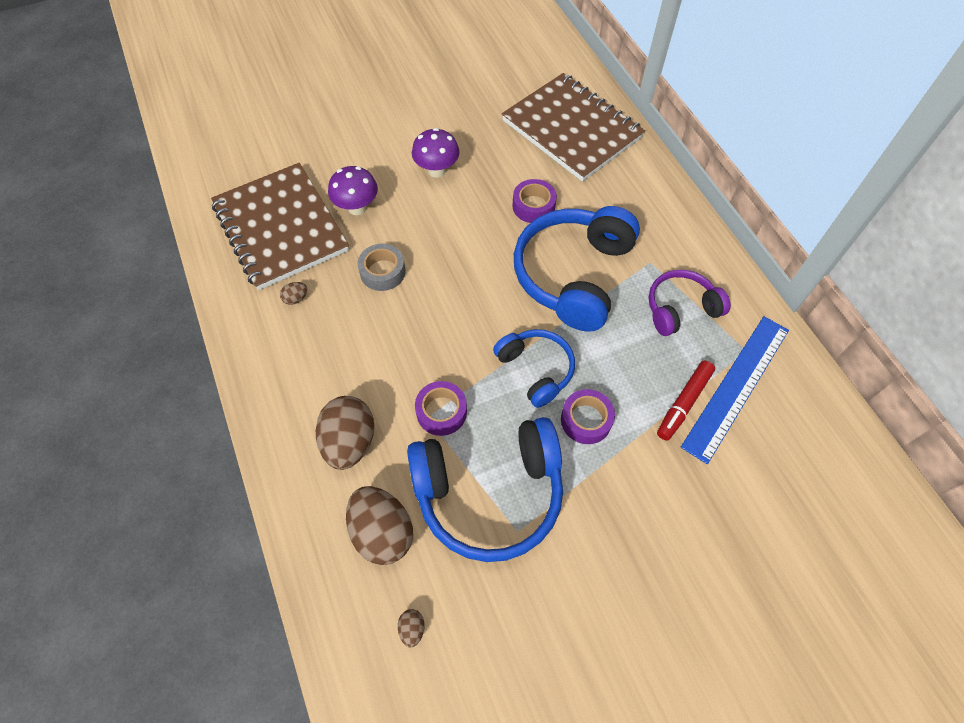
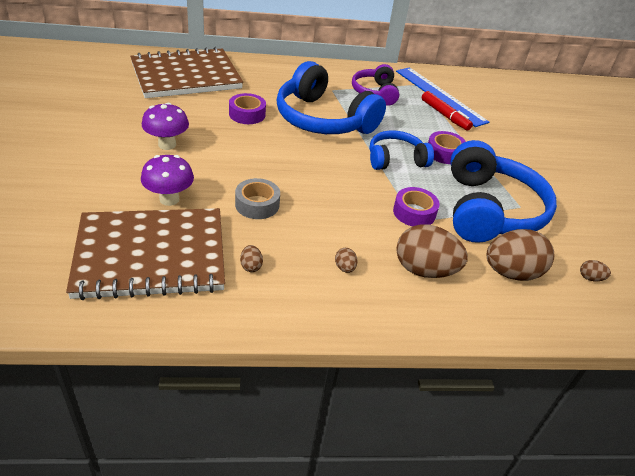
camera: 75 degrees left, 20 degrees down
none -> brown egg [335,248,358,273]

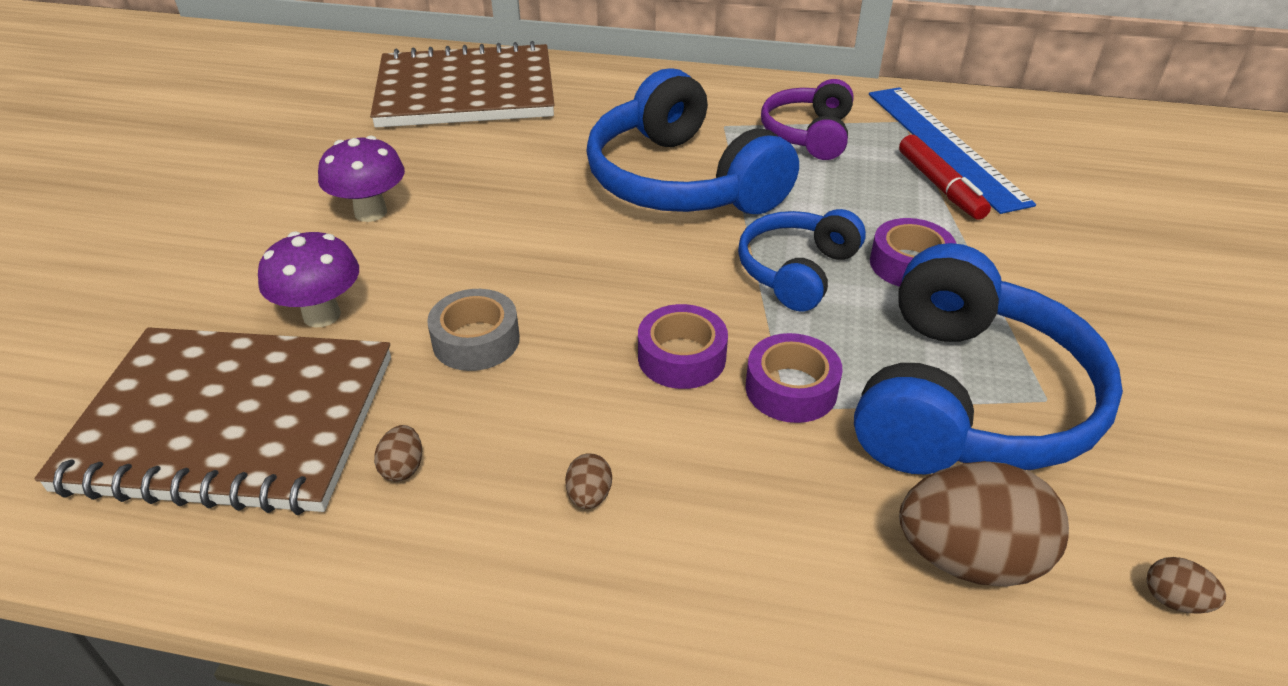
camera: 20 degrees right, 0 degrees up
purple tape [229,93,266,124] -> purple tape moved to [638,304,728,389]
blue headphones [370,130,434,170] -> blue headphones turned 60 degrees counterclockwise [738,209,866,311]
brown egg [396,224,468,278] -> none

